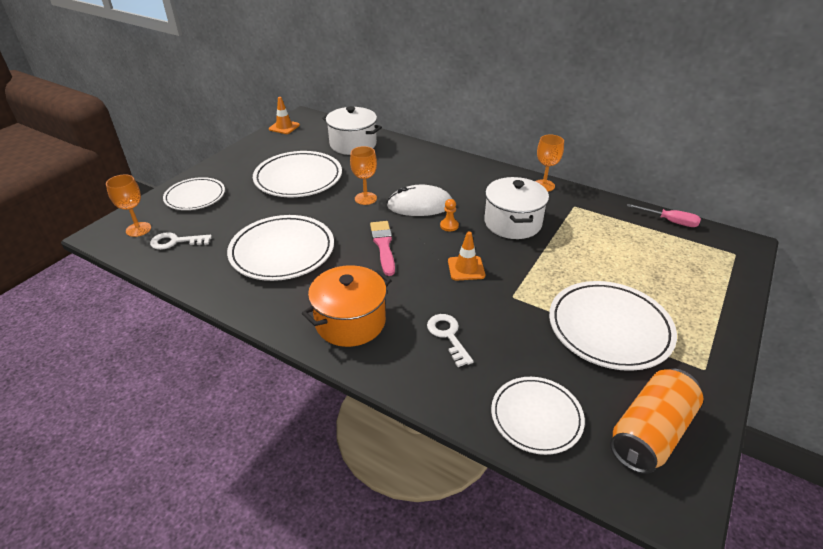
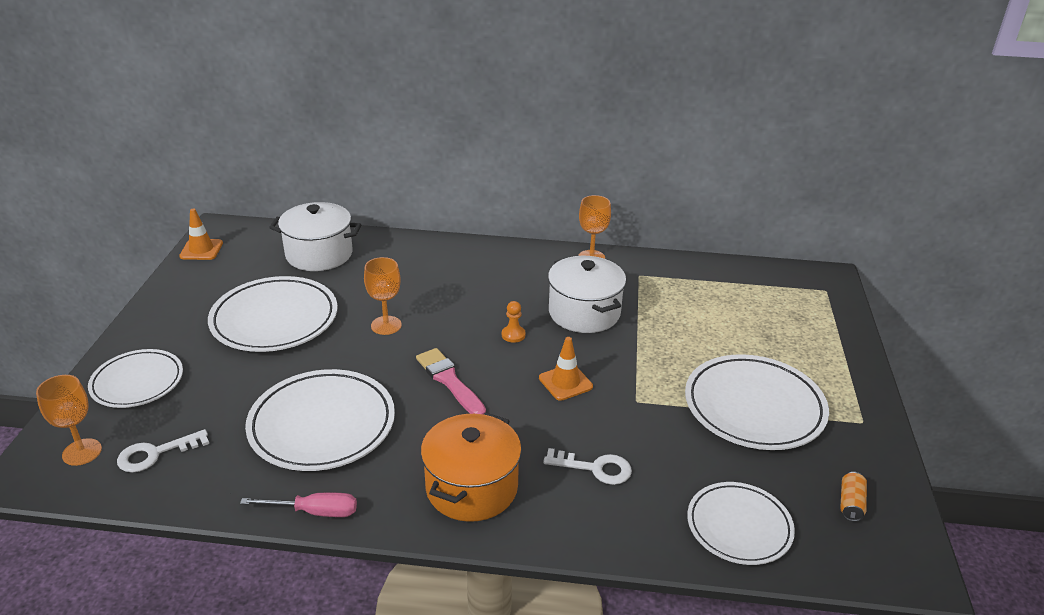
camera: 25 degrees left, 5 degrees down
white mouse [387,185,452,216] -> none
white key [427,314,474,367] -> white key turned 150 degrees clockwise [543,448,632,485]
orange can [610,369,703,474] -> orange can [840,472,867,522], size x0.42
pink screwdriver [627,204,701,227] -> pink screwdriver moved to [240,492,357,517]

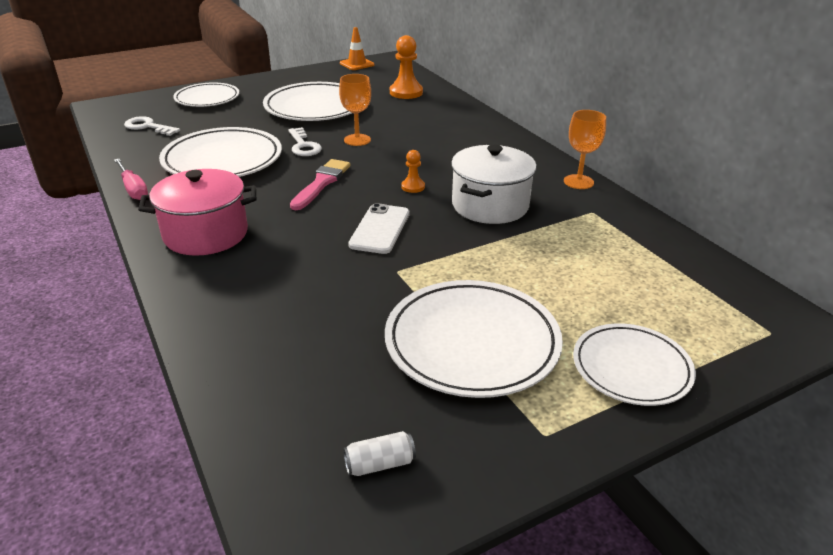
camera: 55 degrees right, 0 degrees up
orange goblet [36,375,102,466] -> none
white pot [269,202,362,271] -> orange pawn [390,35,423,99]
orange pot [421,412,522,522] -> pink pot [138,169,256,256]
orange traffic cone [539,337,593,401] -> white phone [348,203,410,254]
white key [543,448,632,485] -> white key moved to [289,127,322,156]
white plate [687,482,795,565] -> white plate moved to [573,323,696,406]
orange can [840,472,867,522] -> white can [343,431,416,476]

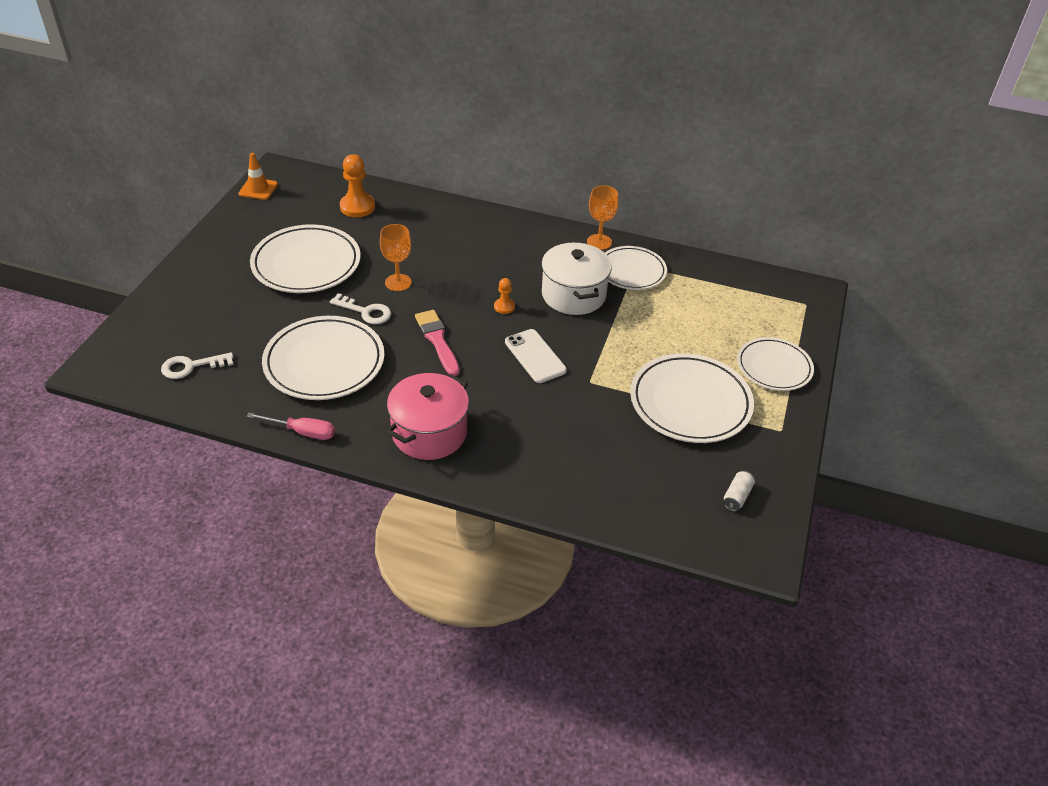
camera: 45 degrees left, 10 degrees up
white plate [173,82,239,107] -> white plate moved to [605,246,667,290]

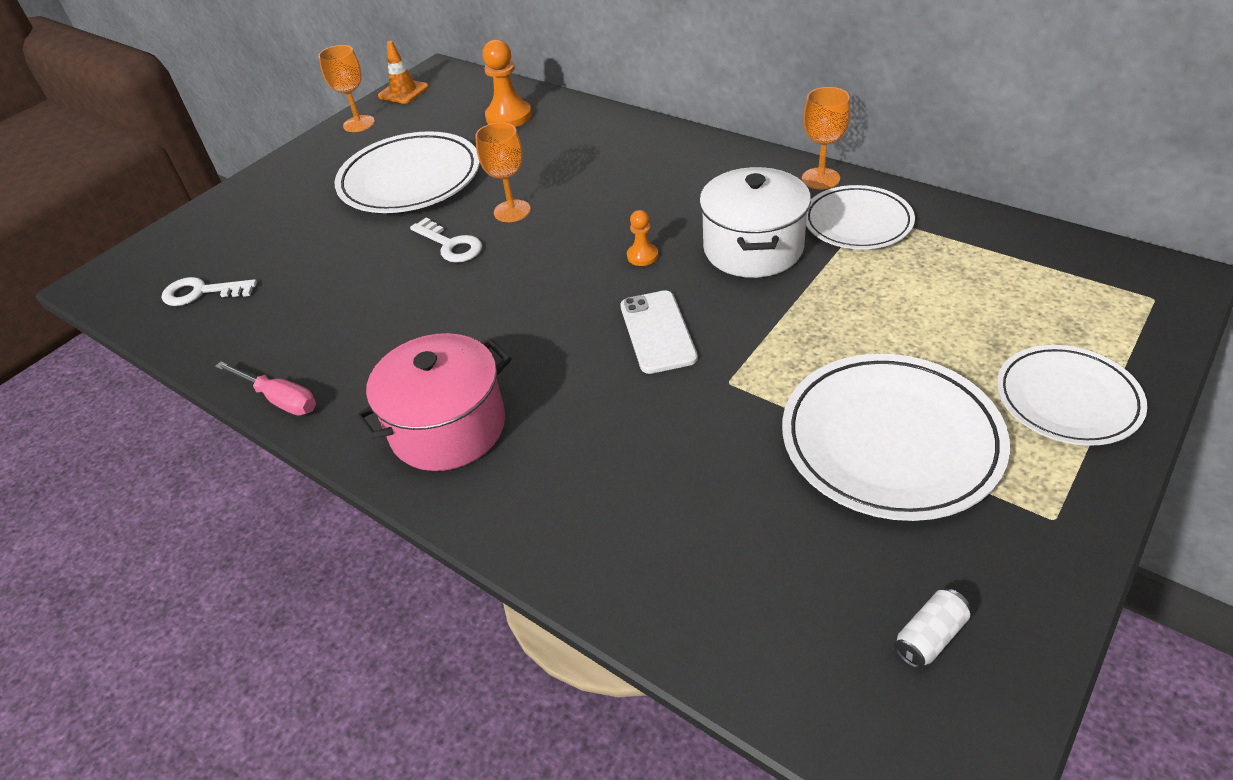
camera: 25 degrees right, 0 degrees up
white plate [262,316,385,400] -> none
pink brush [415,310,460,376] -> none
none -> orange goblet [318,45,375,132]

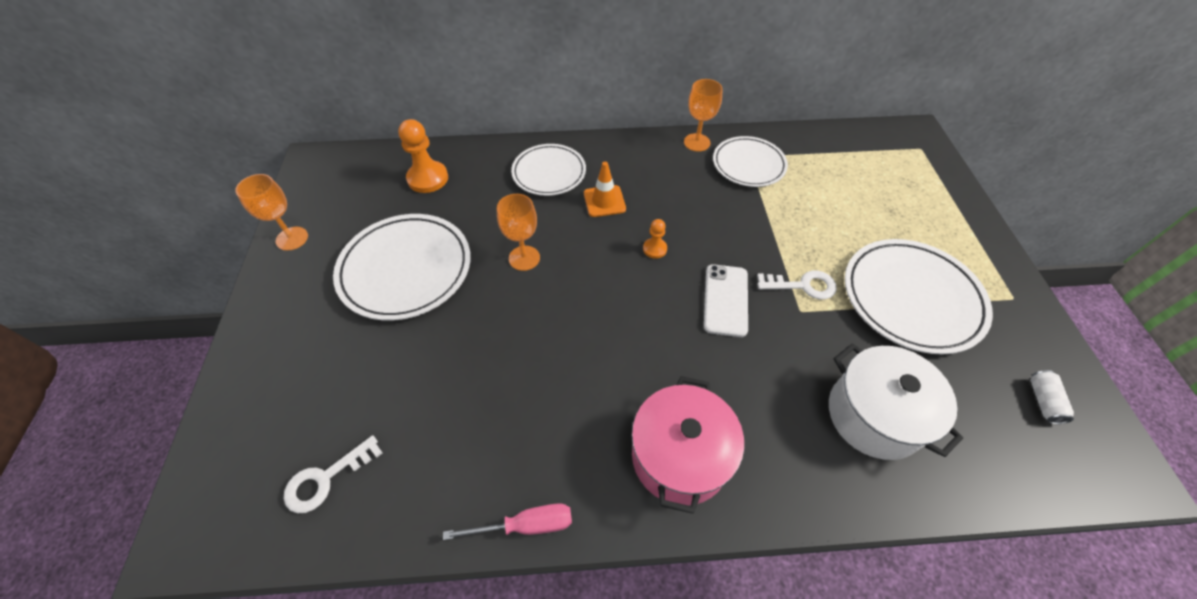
camera: 45 degrees left, 10 degrees up
orange traffic cone [378,41,429,104] -> orange traffic cone moved to [584,162,626,217]
white key [410,218,482,263] -> white key moved to [757,270,837,300]
white phone [620,290,698,374] -> white phone turned 60 degrees clockwise [704,264,748,337]
white pot [699,167,811,278] -> white pot moved to [829,343,964,460]
white plate [997,345,1148,446] -> white plate moved to [511,144,586,196]

